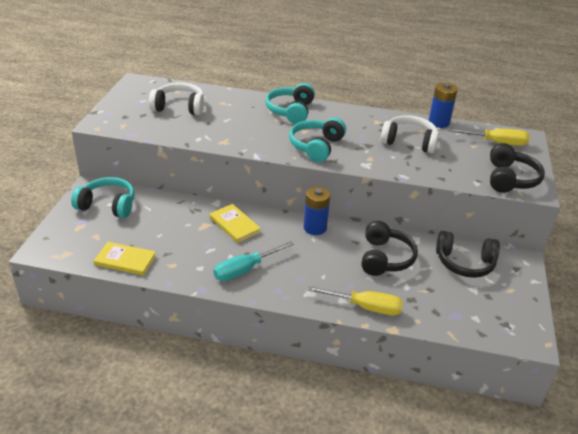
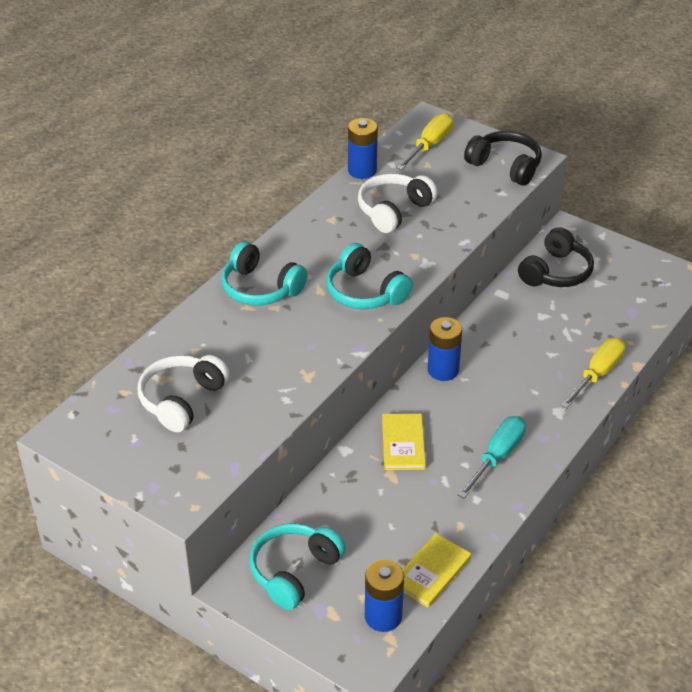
camera: 65 degrees left, 5 degrees up
yellow book [210,204,261,243] -> yellow book turned 75 degrees counterclockwise [382,413,426,470]
turquoise screwdriver [213,241,294,281] -> turquoise screwdriver turned 135 degrees counterclockwise [458,416,526,499]
black headphones [362,221,418,276] -> none
none -> blue battery [365,560,404,632]

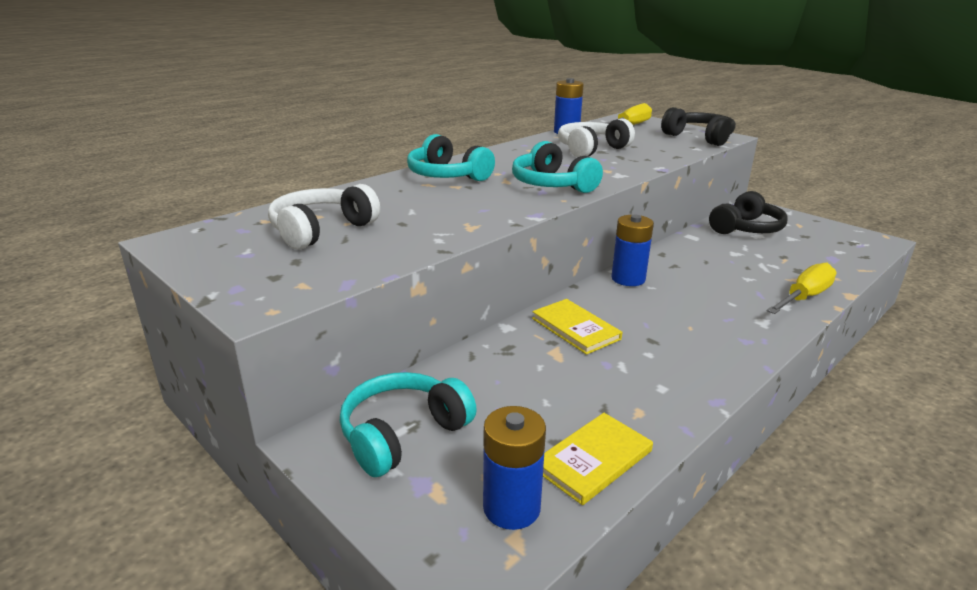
camera: 10 degrees right, 15 degrees down
yellow book [382,413,426,470] -> yellow book turned 45 degrees counterclockwise [532,299,622,355]
turquoise screwdriver [458,416,526,499] -> none

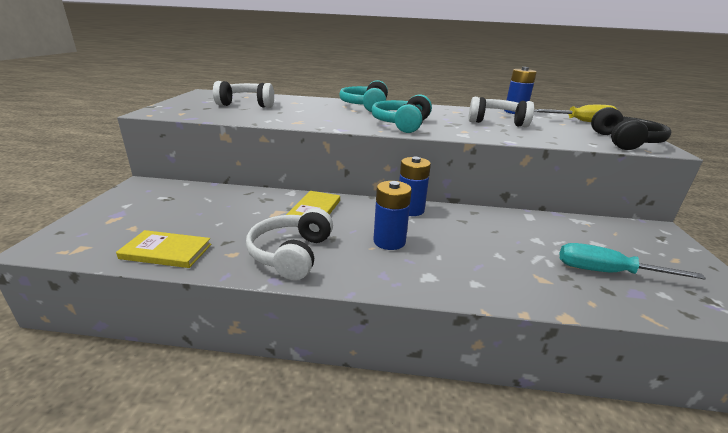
camera: 50 degrees right, 0 degrees up
turquoise headphones [340,372,477,477] -> none
blue battery [483,406,546,530] -> blue battery moved to [373,181,412,250]
black headphones [709,191,788,234] -> none
yellow screwdriver [767,263,837,314] -> none
none -> white headphones [246,208,333,280]
none -> turquoise screwdriver [560,243,706,279]

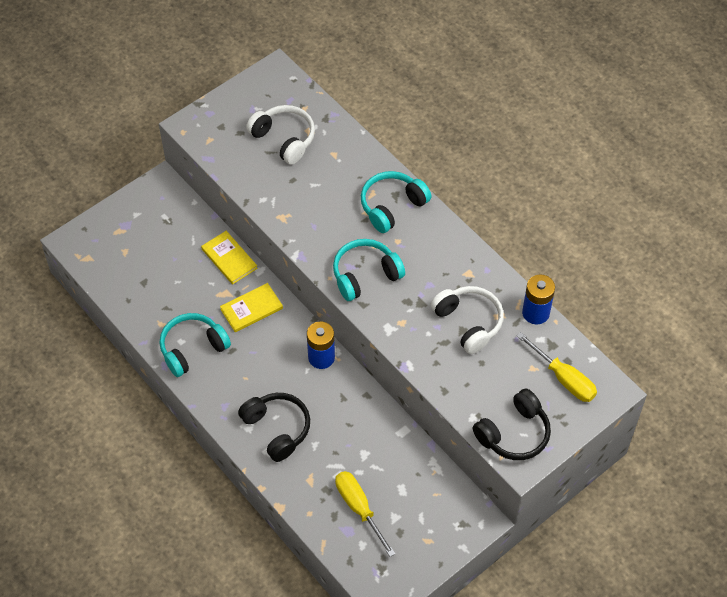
camera: 45 degrees right, 30 degrees up
yellow book [116,230,211,268] -> yellow book moved to [201,231,258,285]
white headphones [246,208,333,280] -> turquoise headphones [159,313,231,377]
blue battery [373,181,412,250] -> none
turquoise screwdriver [560,243,706,279] -> yellow screwdriver [335,471,395,557]
none -> black headphones [238,393,310,462]

